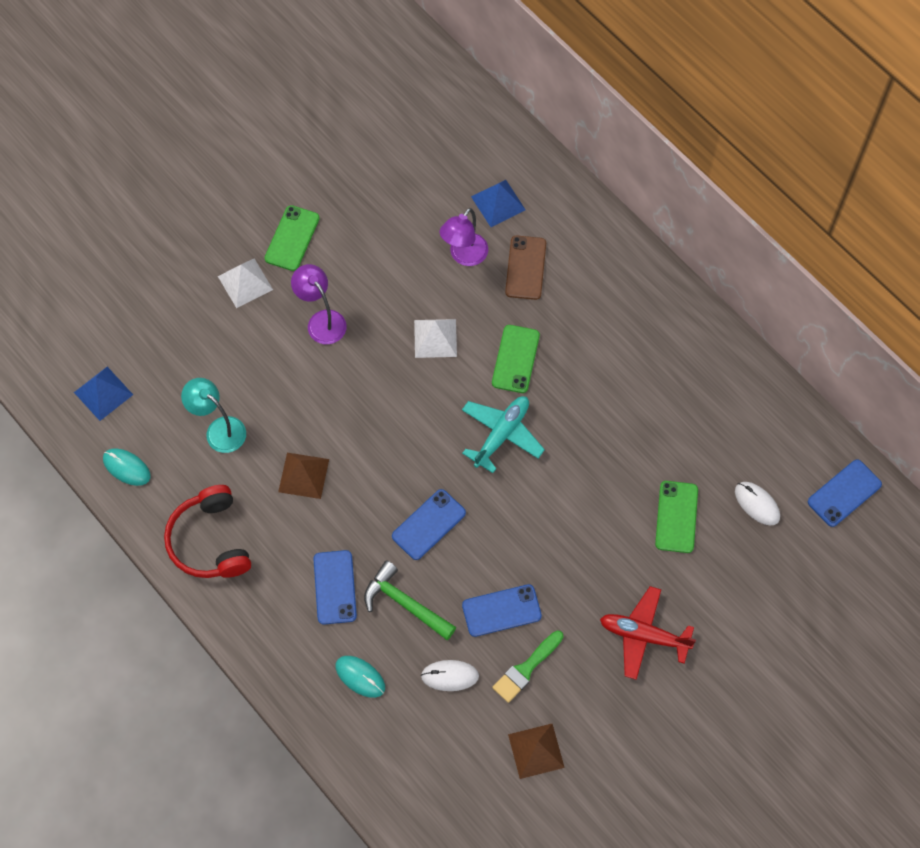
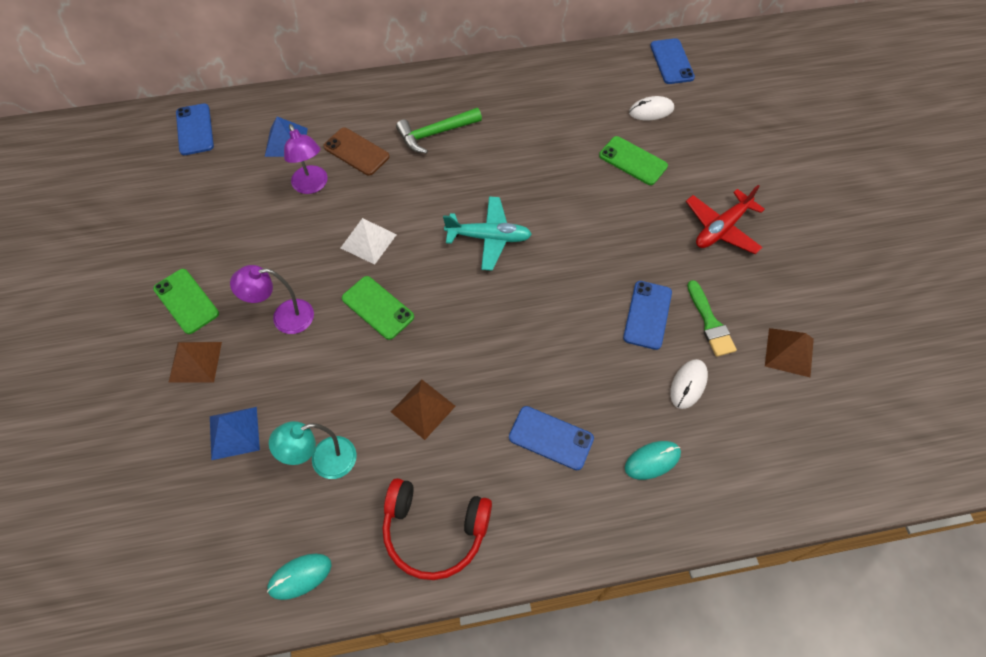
camera: 60 degrees left, 5 degrees down
blue pyramid [74,367,133,421] -> blue pyramid moved to [210,407,260,460]
white pyramid [218,259,273,308] -> brown pyramid [168,342,222,383]
green hammer [364,560,456,640] -> green hammer moved to [396,108,482,154]
blue phone [392,489,466,560] -> blue phone moved to [176,103,214,155]
turquoise plane [462,396,545,473] -> turquoise plane turned 120 degrees clockwise [443,197,532,271]
green phone [492,325,540,393] -> green phone moved to [342,276,414,340]

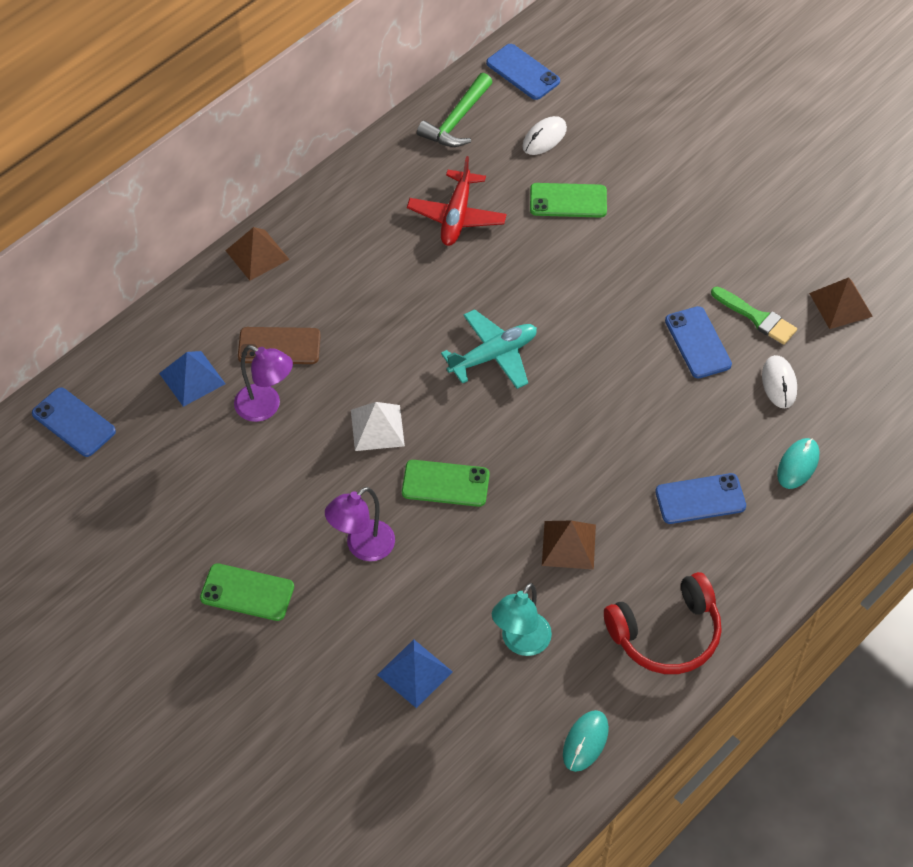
camera: 35 degrees left, 5 degrees down
brown pyramid [168,342,222,383] -> brown pyramid moved to [225,227,290,281]
green hammer [396,108,482,154] -> green hammer moved to [417,73,492,147]
red plane [686,185,765,254] -> red plane moved to [407,156,507,246]

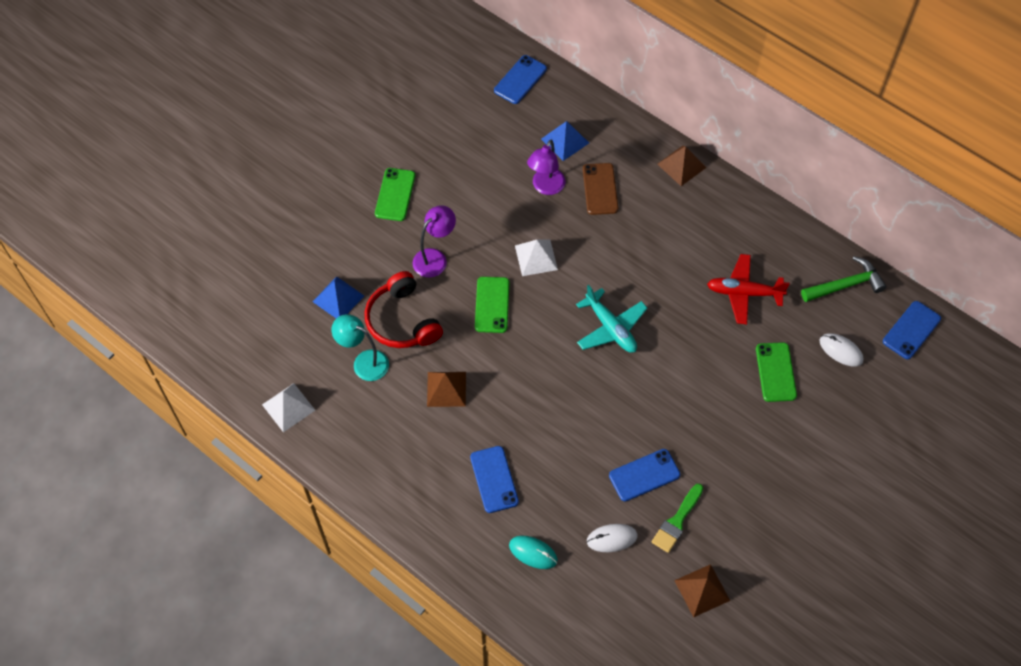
camera: 85 degrees right, 5 degrees up
purple lamp [325,487,395,561] -> purple lamp turned 90 degrees clockwise [413,205,456,278]
green hammer [417,73,492,147] -> green hammer turned 135 degrees clockwise [801,256,887,302]
turquoise mouse [563,710,609,772] -> white pyramid [262,383,315,432]
red headphones [604,572,722,674] -> red headphones moved to [365,271,443,348]

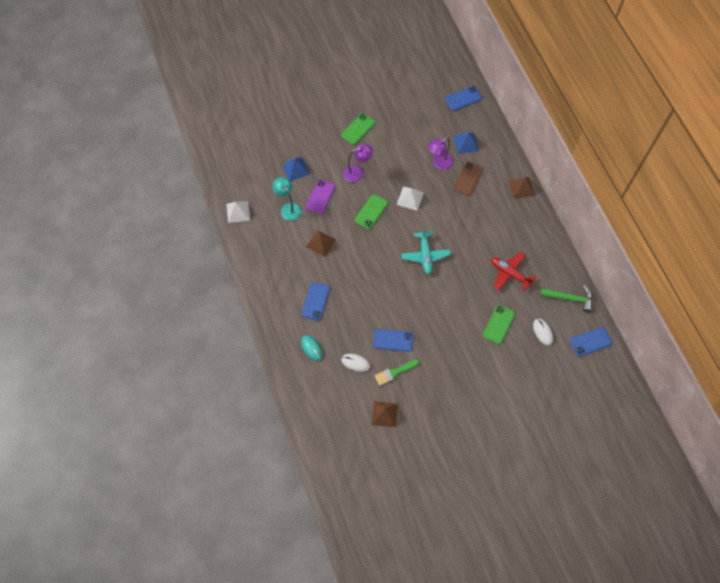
camera: 30 degrees right, 5 degrees up
red headphones [365,271,443,348] -> purple phone [305,179,335,214]

